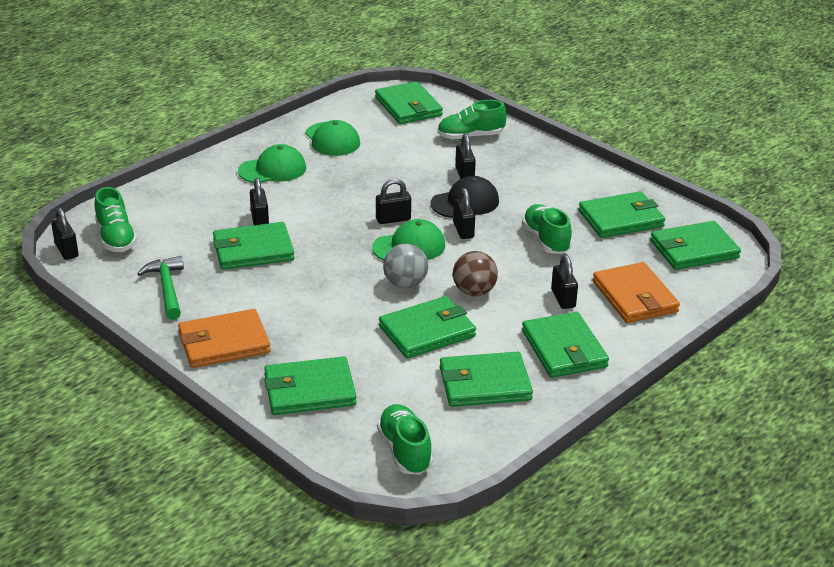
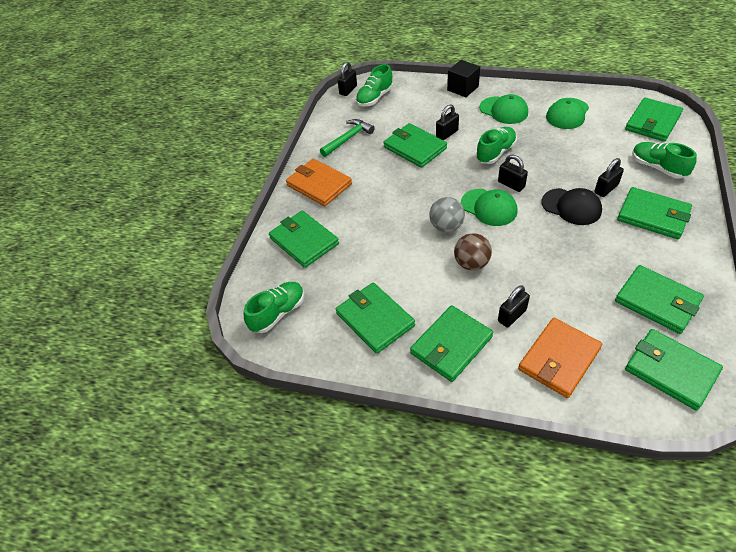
camera: 65 degrees right, 15 degrees up
green wallet [379,296,476,359] -> green wallet moved to [617,187,692,239]
black padlock [453,188,475,239] -> none
green shoe [522,204,572,254] -> green shoe moved to [476,127,517,164]
none -> black cube [447,60,480,97]

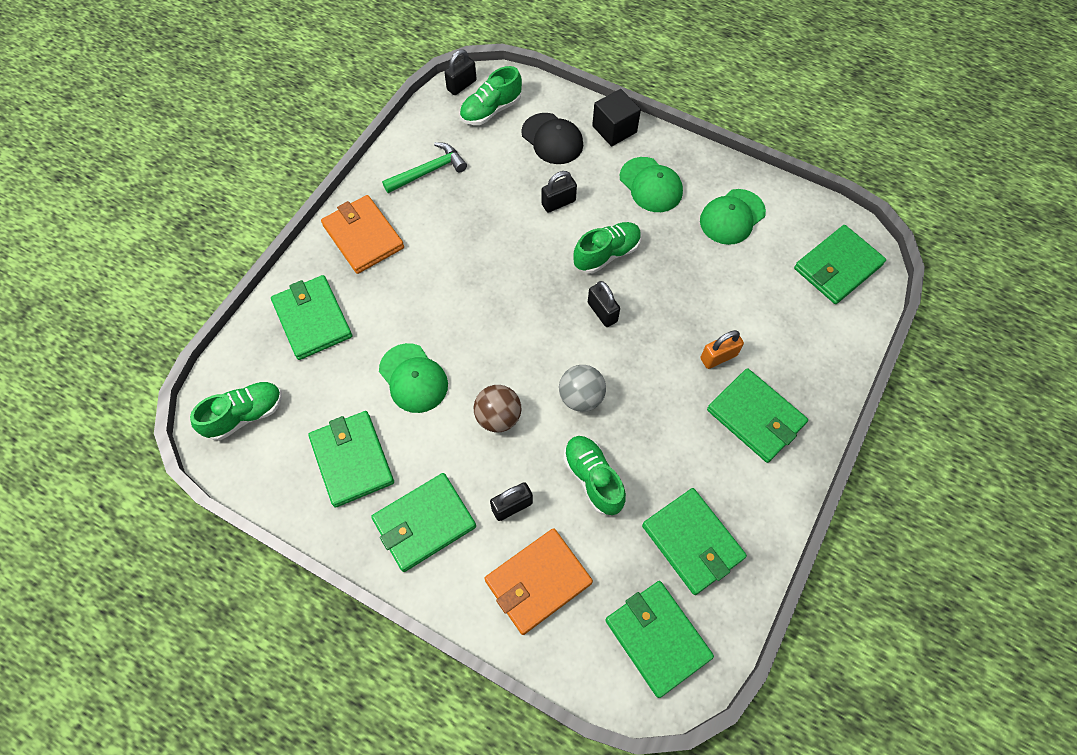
camera: 10 degrees right, 15 degrees up
green wallet [384,123,447,168] -> none
grey ball [429,197,465,232] -> grey ball moved to [559,365,606,412]
green cap [461,189,518,226] -> green cap moved to [379,343,448,413]
black cap [542,188,602,225] -> black cap moved to [521,113,583,164]
black padlock [594,158,624,197] -> orange padlock [700,330,744,369]
green shoe [632,142,697,179] -> green shoe moved to [563,436,626,515]

